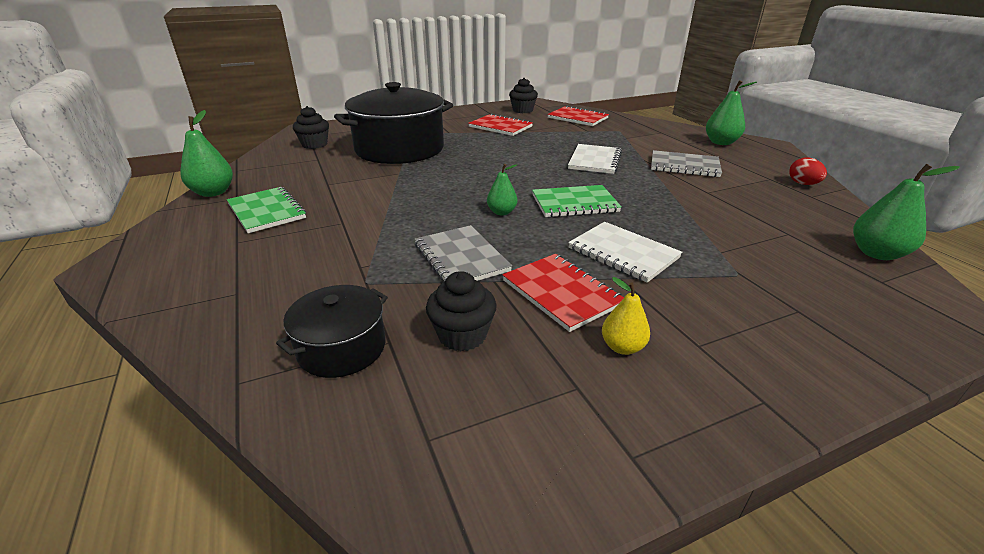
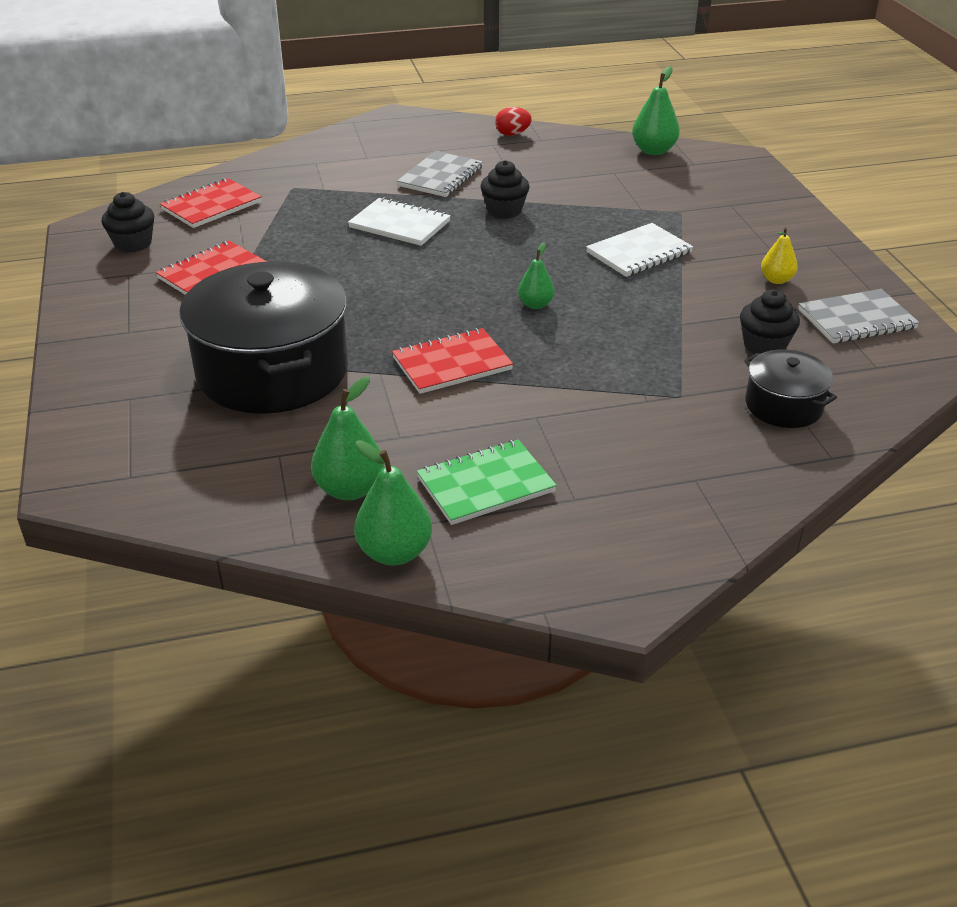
camera: 80 degrees left, 5 degrees up
black cupcake [293,106,329,149] -> black cupcake moved to [480,160,530,219]
grey notebook [415,225,512,282] -> grey notebook moved to [799,289,920,343]
red notebook [502,254,624,332] -> red notebook moved to [392,328,513,394]
green notebook [532,185,622,218] -> none
green pear [706,80,757,145] -> green pear moved to [311,377,384,500]

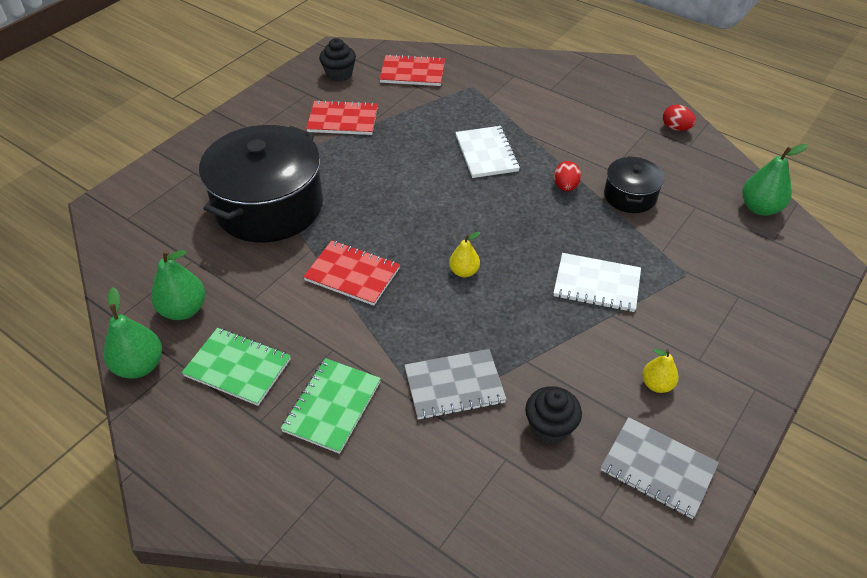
camera: 50 degrees right, 10 degrees up
grey notebook [397,151,483,197] -> grey notebook moved to [404,349,507,420]
black cupcake [480,160,530,219] -> red egg [554,161,581,191]
green pear [518,243,555,309] -> yellow pear [449,232,480,277]
black pot [744,350,837,428] -> black pot moved to [604,156,664,213]
none -> green notebook [281,358,381,454]

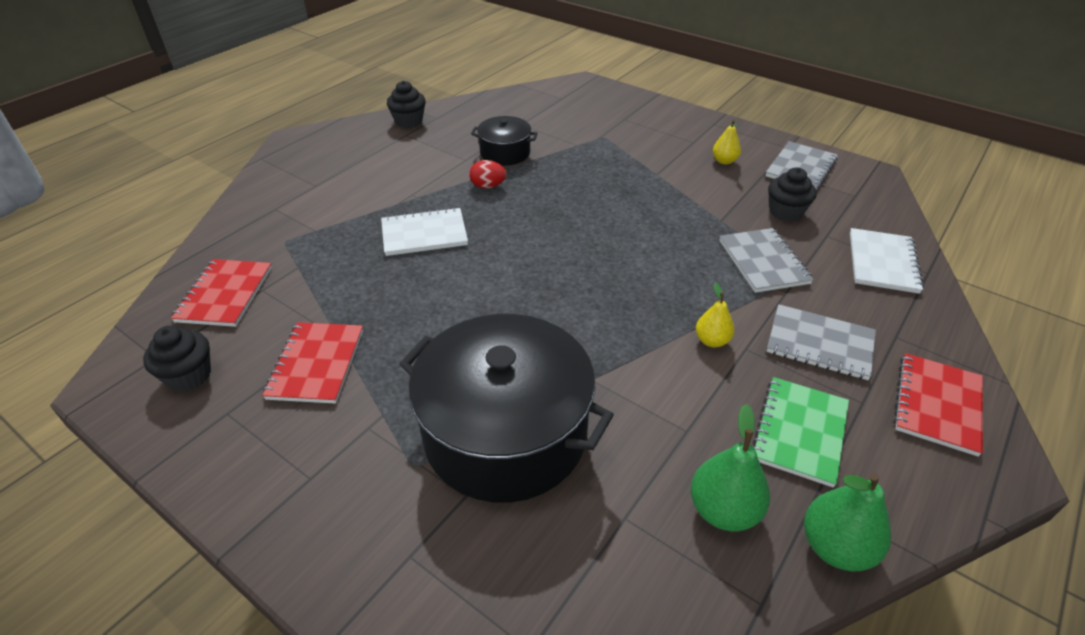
camera: 90 degrees left, 5 degrees down
green notebook [281,358,381,454] -> grey notebook [767,304,876,380]
red notebook [303,240,400,306] -> red notebook moved to [894,353,983,457]
yellow pear [449,232,480,277] -> yellow pear moved to [696,283,734,348]
white notebook [554,253,641,312] -> white notebook moved to [850,228,924,294]
red egg [663,105,696,131] -> black cupcake [387,81,426,128]
green pear [742,144,808,216] -> none

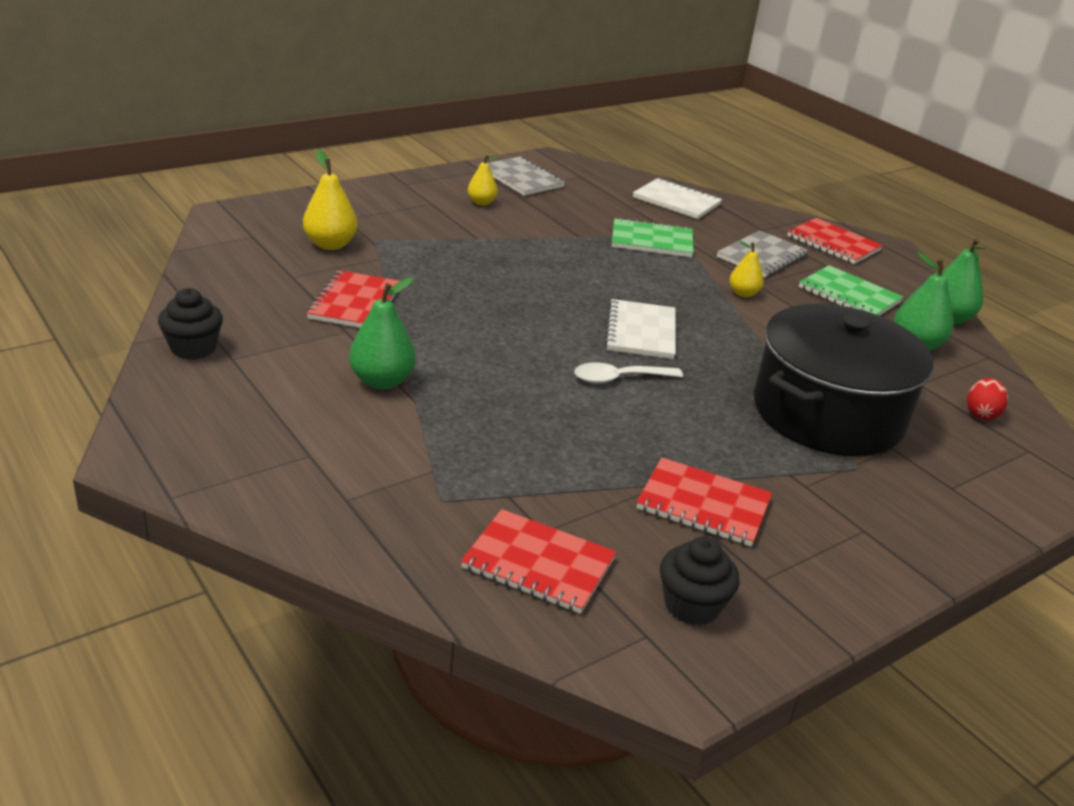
camera: 75 degrees left, 10 degrees down
white notebook [381,207,468,256] -> white notebook moved to [605,299,676,359]
red egg [469,160,506,189] -> red egg moved to [967,378,1008,420]
black pot [471,116,538,166] -> red notebook [307,270,400,328]
grey notebook [719,228,814,293] -> green notebook [612,218,694,257]
black cupcake [768,167,817,222] -> none
none -> yellow pear [303,150,358,250]
none -> green pear [349,278,416,389]
none -> white spoon [574,363,683,383]

